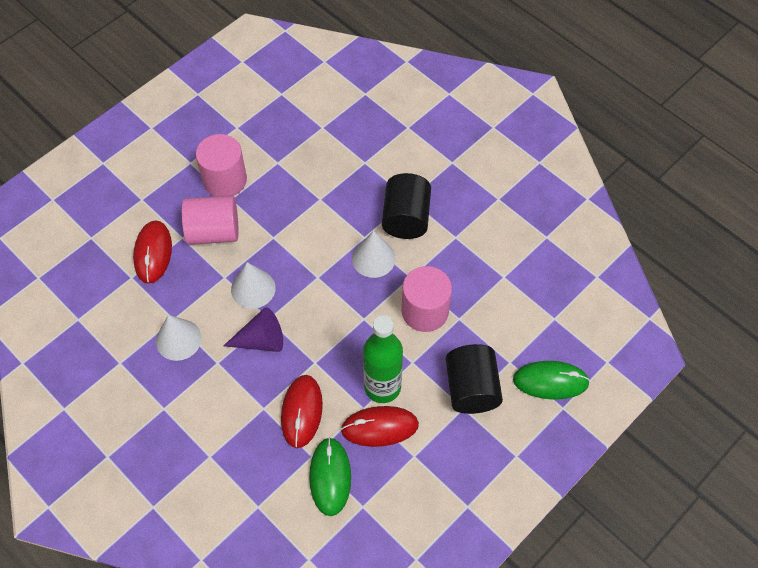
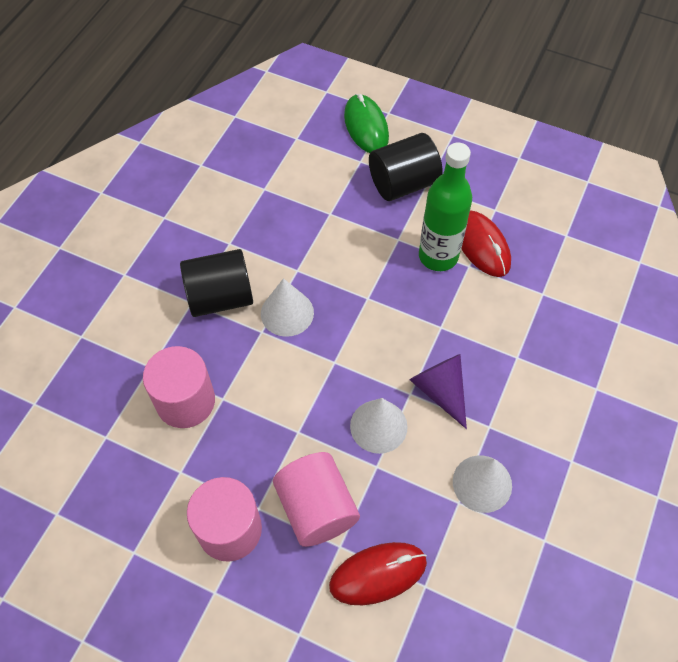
camera: 110 degrees left, 0 degrees up
red mouse [281,375,323,448] -> none
green mouse [309,437,351,516] -> none
pink cylinder [402,266,452,332] -> pink cylinder moved to [143,346,215,428]

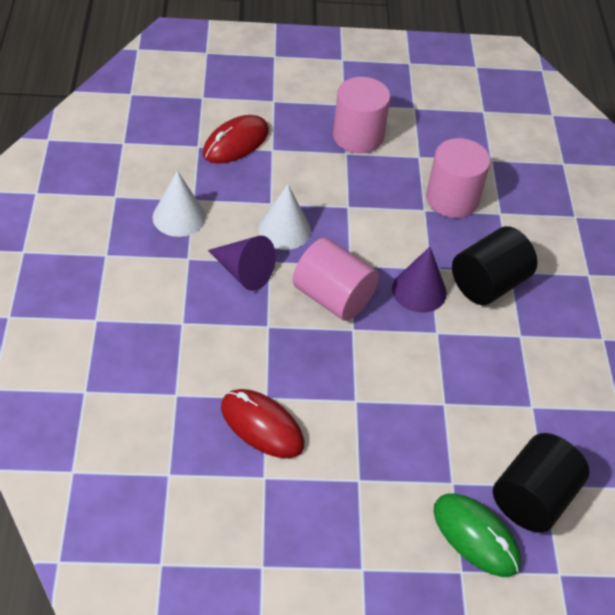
camera: 150 degrees right, 10 degrees down
white cone [261,278,314,337] -> purple cone [392,247,447,313]
pink cylinder [273,452,360,547] -> pink cylinder moved to [293,238,379,321]
black cylinder [369,133,443,201] -> black cylinder moved to [493,433,590,533]
green bottle [419,142,472,271] -> none

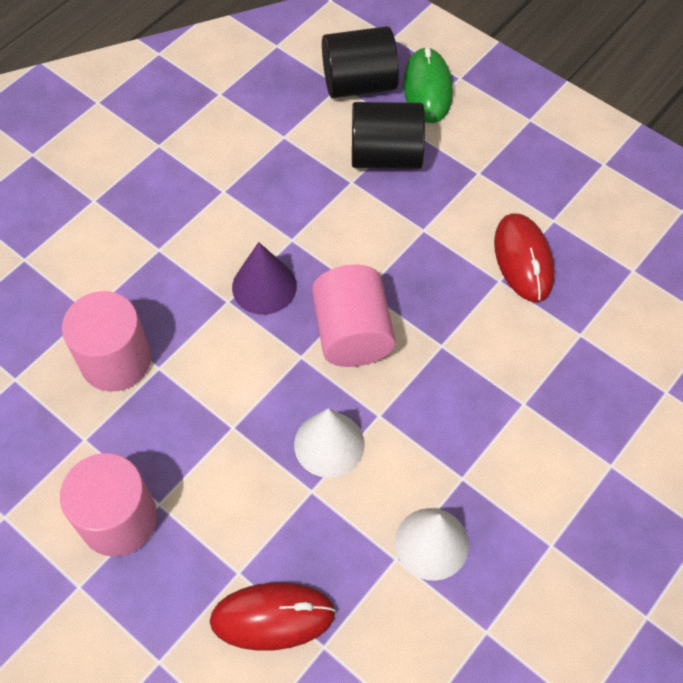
camera: 135 degrees left, 10 degrees up
purple cone [208,236,276,291] -> none
black cylinder [452,226,537,305] -> black cylinder moved to [352,102,425,169]

